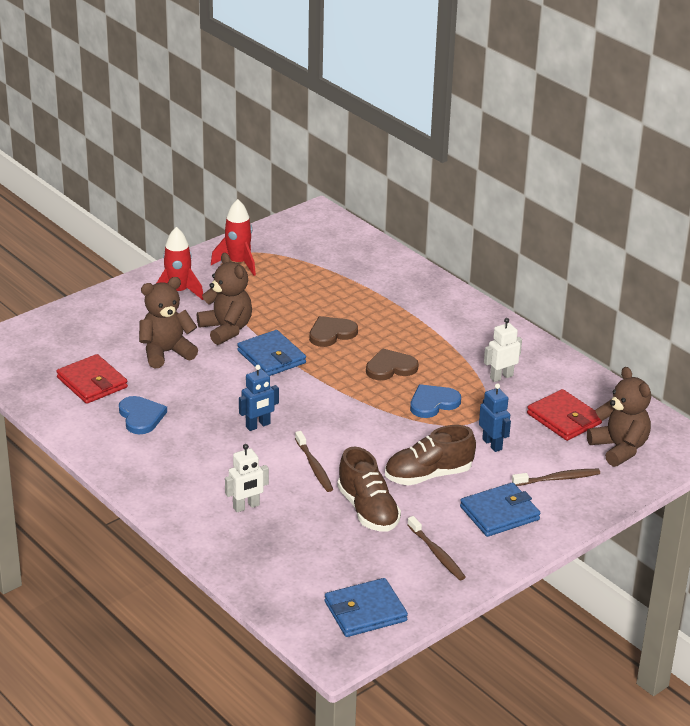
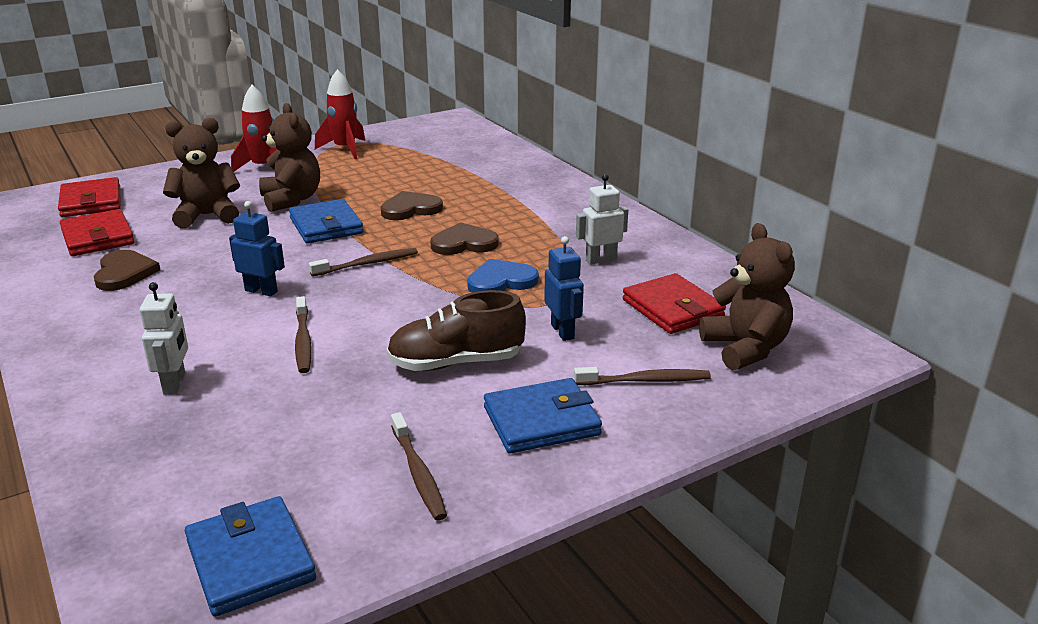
camera: 10 degrees right, 5 degrees down
blue heart [119,396,167,434] -> brown heart [94,250,160,291]
white robot [225,444,269,512] -> white robot turned 75 degrees counterclockwise [140,282,188,394]
blue robot [239,365,279,431] -> blue robot turned 135 degrees counterclockwise [229,201,285,296]
blue wallet [325,578,408,637] -> blue wallet turned 75 degrees clockwise [185,496,316,617]
brown shoe [337,447,401,531] -> none
none -> red wallet [58,177,121,217]
none -> brown toothbrush [309,248,418,276]

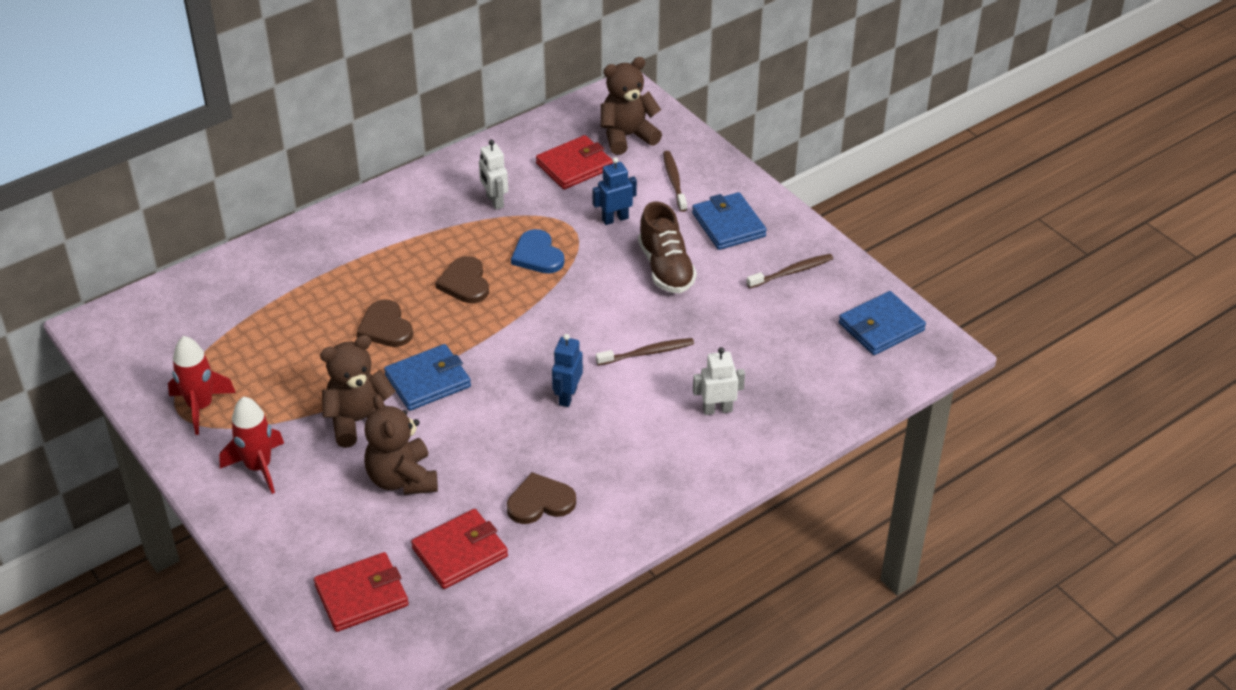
camera: 95 degrees left, 15 degrees up
brown toothbrush [309,248,418,276] -> none

